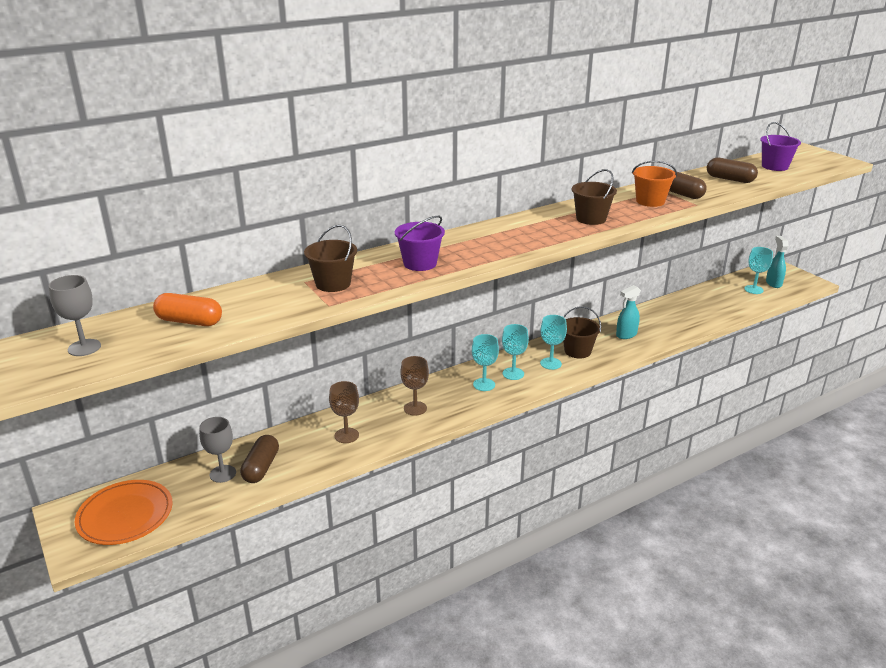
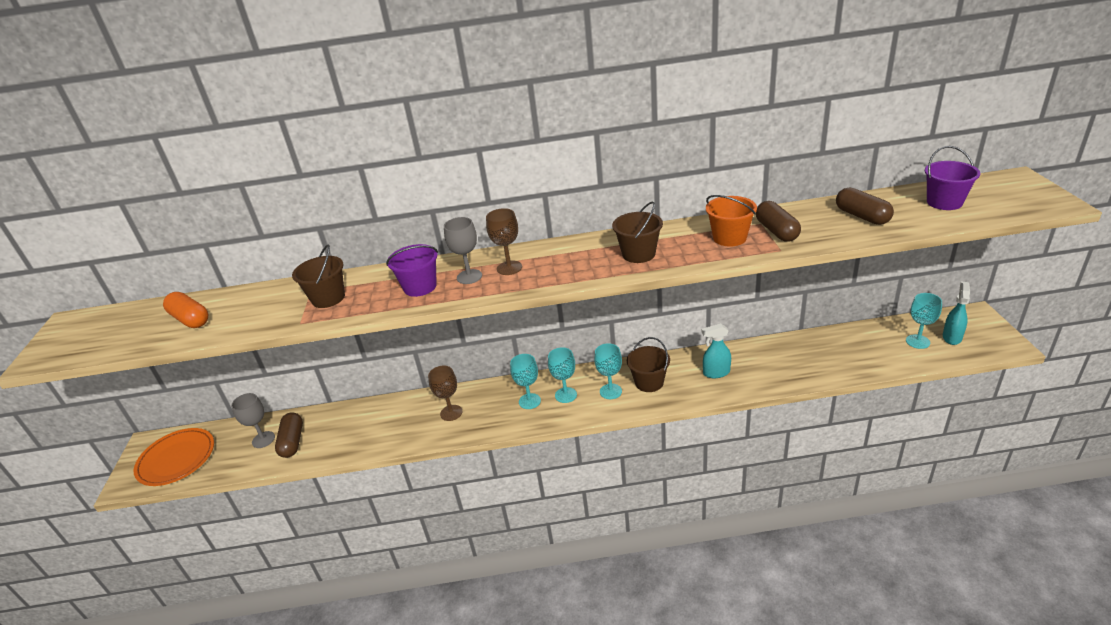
camera: 30 degrees right, 5 degrees up
grey goblet [49,275,101,356] -> grey goblet moved to [444,217,482,284]
brown capsule [240,435,279,483] -> brown capsule turned 45 degrees counterclockwise [275,412,303,458]
brown goblet [329,381,359,443] -> brown goblet moved to [486,208,522,275]

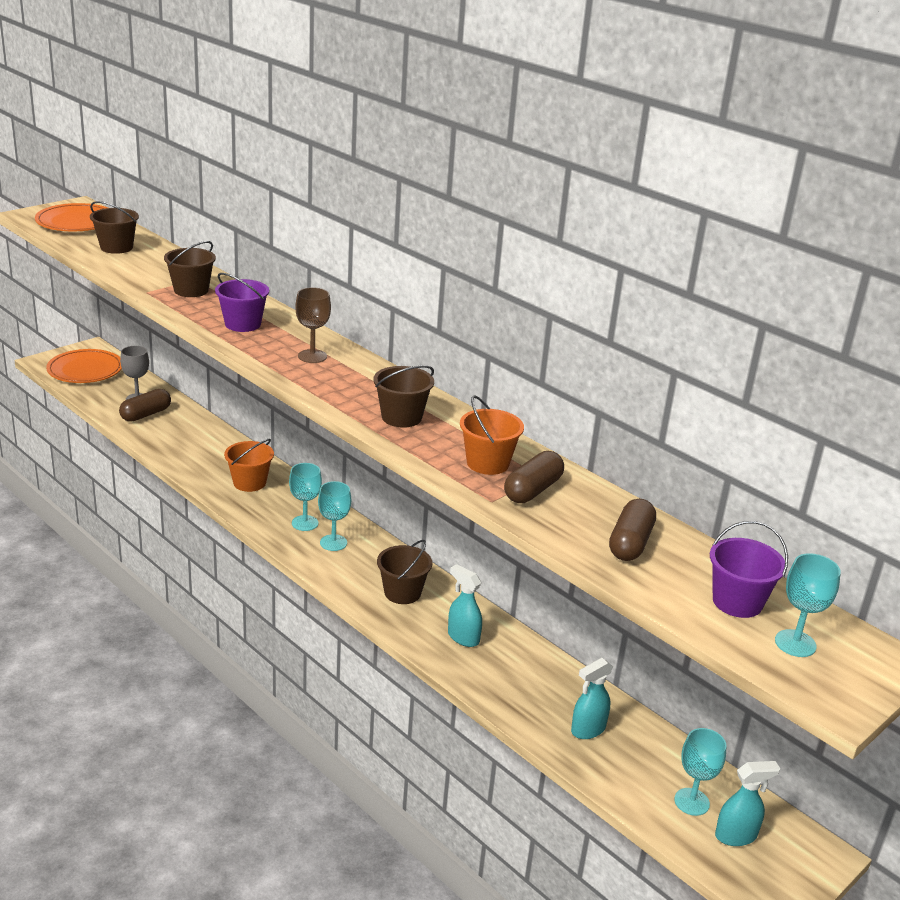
camera: 45 degrees right, 5 degrees down
orange capsule [163,292,208,328] -> brown bucket [90,201,139,254]
brown goblet [428,366,462,421] -> orange bucket [224,439,274,492]
grey goblet [444,217,482,284] -> none
turquoise goblet [594,343,622,399] -> turquoise goblet moved to [775,553,841,657]
none -> orange plate [35,203,108,231]
none -> turquoise spray bottle [571,658,613,739]

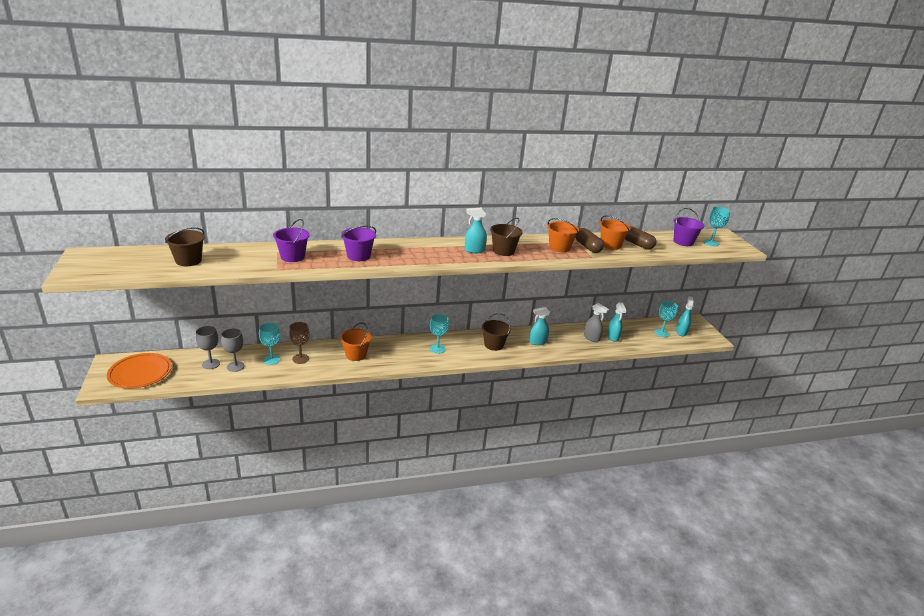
camera: 60 degrees left, 0 degrees up
orange plate [35,203,108,231] -> none
brown capsule [119,389,171,422] -> grey goblet [221,329,245,372]
brown bucket [164,241,216,297] -> purple bucket [273,219,310,262]
turquoise goblet [289,463,322,531] -> turquoise goblet moved to [259,323,280,365]
brown goblet [295,287,331,363] -> brown goblet moved to [289,322,309,364]
none -> turquoise spray bottle [465,207,487,253]
none -> grey spray bottle [584,303,609,342]
none -> orange bucket [600,215,631,250]

